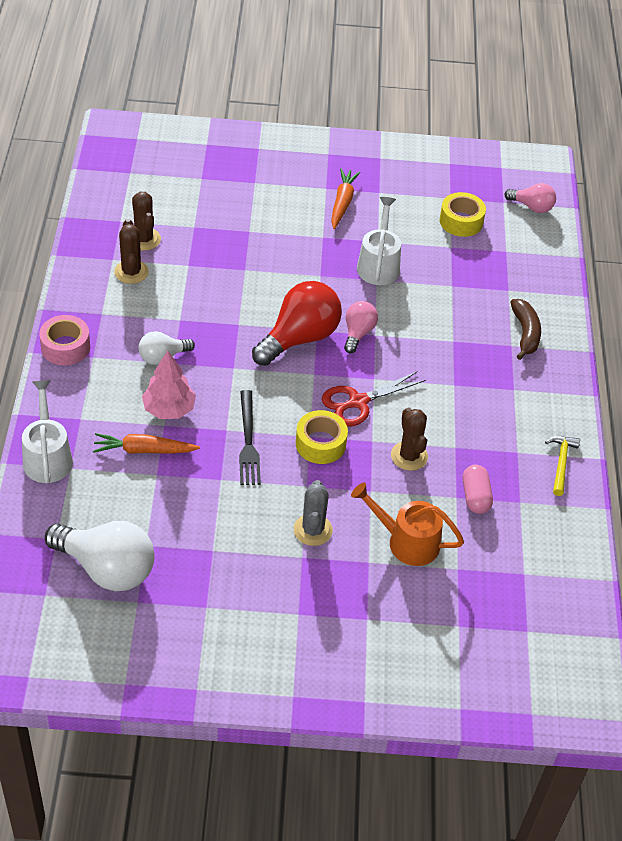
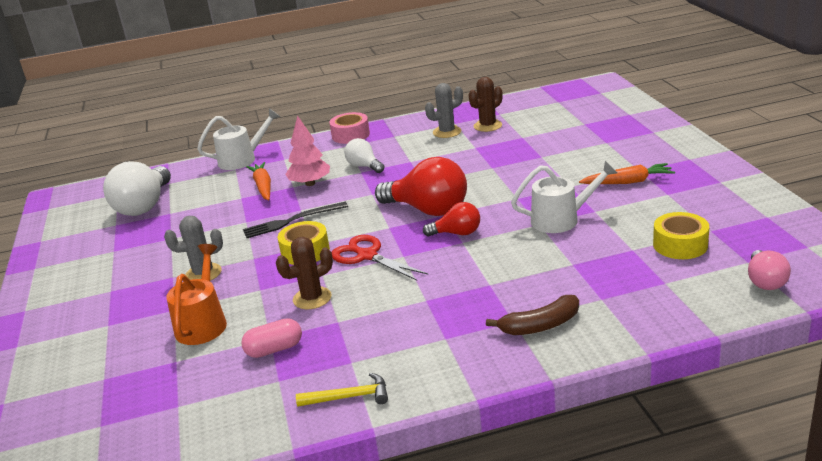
camera: 80 degrees right, 20 degrees down
brown cactus [114,219,149,284] -> grey cactus [425,83,463,138]
pink light bulb [344,301,378,353] -> red light bulb [423,202,480,236]

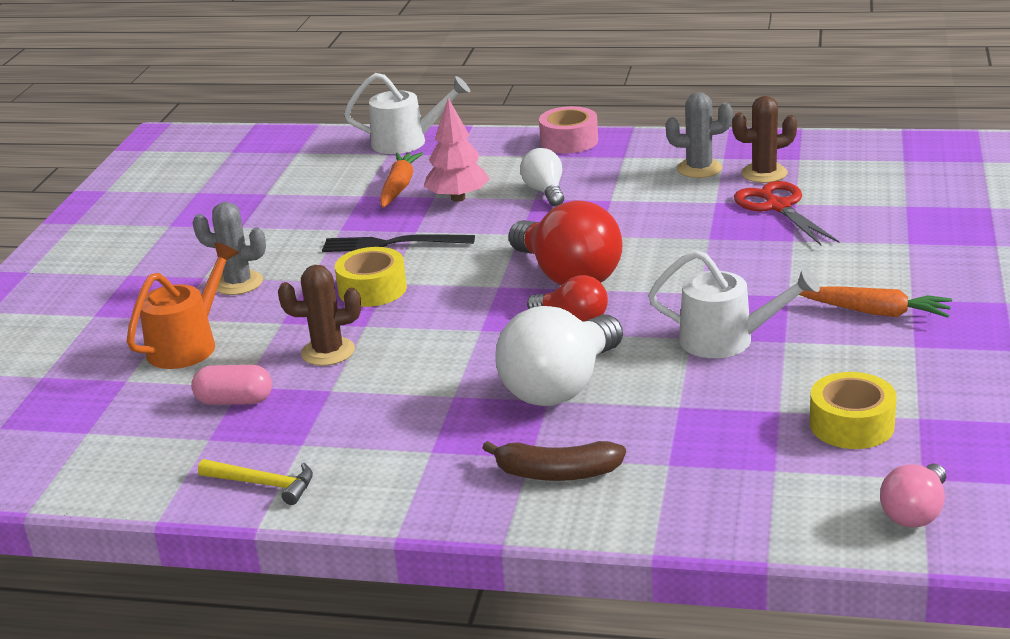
camera: 25 degrees right, 0 degrees up
white light bulb [103,161,171,216] -> white light bulb moved to [495,306,623,406]
red scissors [332,235,428,281] -> red scissors moved to [734,181,840,245]

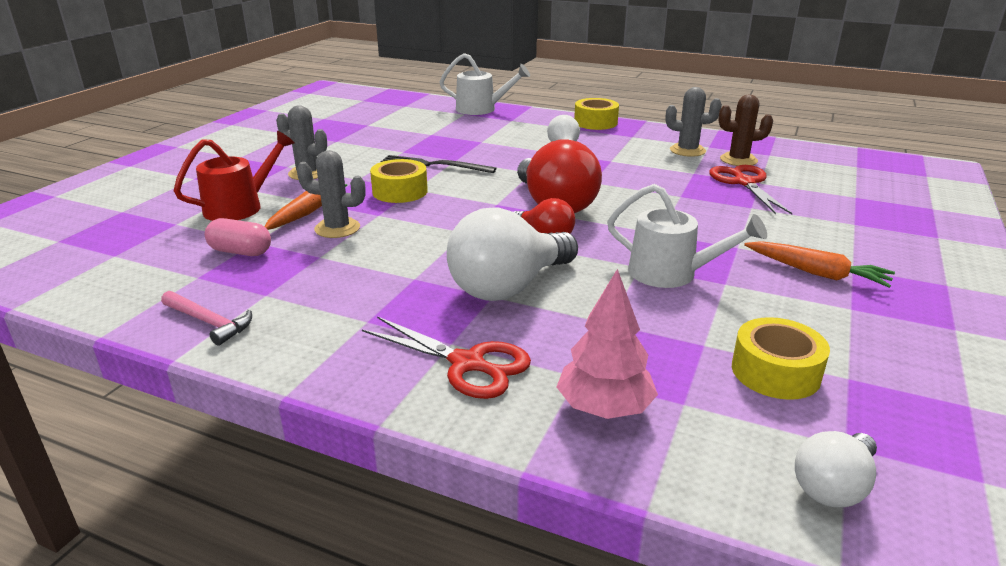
camera: 10 degrees right, 0 degrees up
orange watering can [127,243,238,369] -> red watering can [174,131,295,221]
yellow hammer [198,459,313,505] -> pink hammer [161,291,252,346]
brown cactus [278,265,361,366] -> grey cactus [297,150,366,238]
orange carrot [379,152,423,208] -> orange carrot moved to [265,184,347,230]
pink tree [424,98,490,202] -> pink tree moved to [557,269,658,419]
brown banana [482,441,626,481] -> red scissors [362,316,531,399]
pink tape [539,106,598,153] -> yellow tape [574,98,619,130]
pink light bulb [880,463,946,527] -> white light bulb [795,431,877,507]

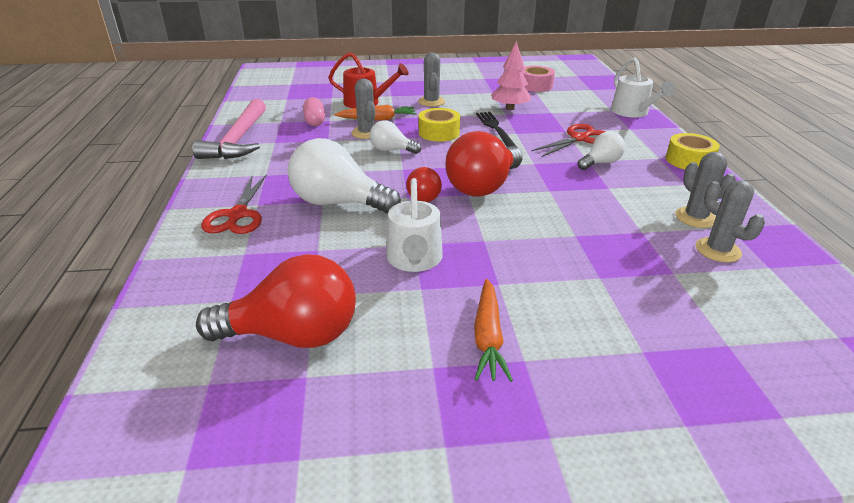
camera: 60 degrees right, 5 degrees up
pink hammer [161,291,252,346] -> pink hammer [192,99,266,159], size x2.00
pink tree [557,269,658,419] -> pink tree moved to [491,41,531,110]
red scissors [709,165,792,214] -> red scissors moved to [531,124,606,157]
brown cactus [718,95,773,166] -> grey cactus [696,180,765,263]
yellow tape [732,317,830,400] -> red light bulb [196,254,356,348]
white light bulb [795,431,877,507] -> white light bulb moved to [370,120,421,154]
none -> pink tape [522,66,555,92]

